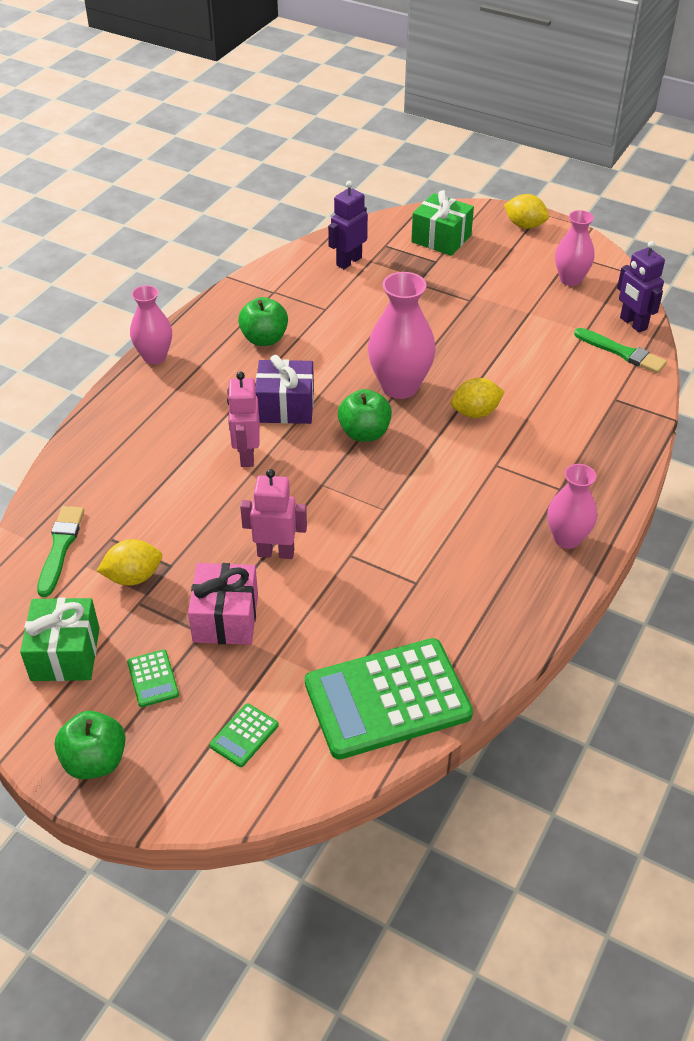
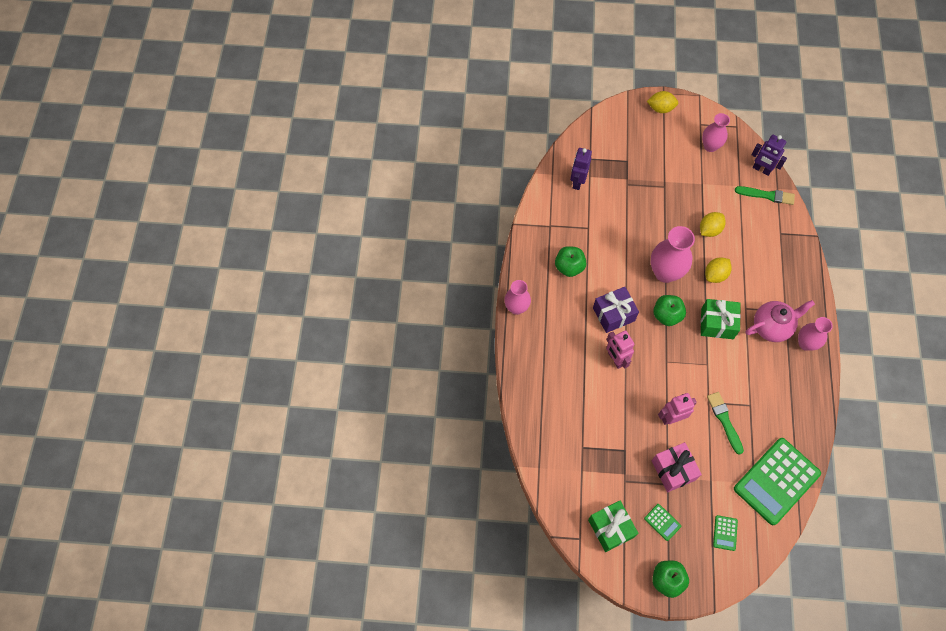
camera: 25 degrees left, 20 degrees up
green brush [37,506,84,597] -> green brush moved to [707,392,744,455]
yellow lemon [97,539,162,586] -> yellow lemon moved to [700,212,726,237]
green gift [411,190,474,256] -> green gift moved to [701,299,741,339]
none -> pink teapot [746,300,815,342]

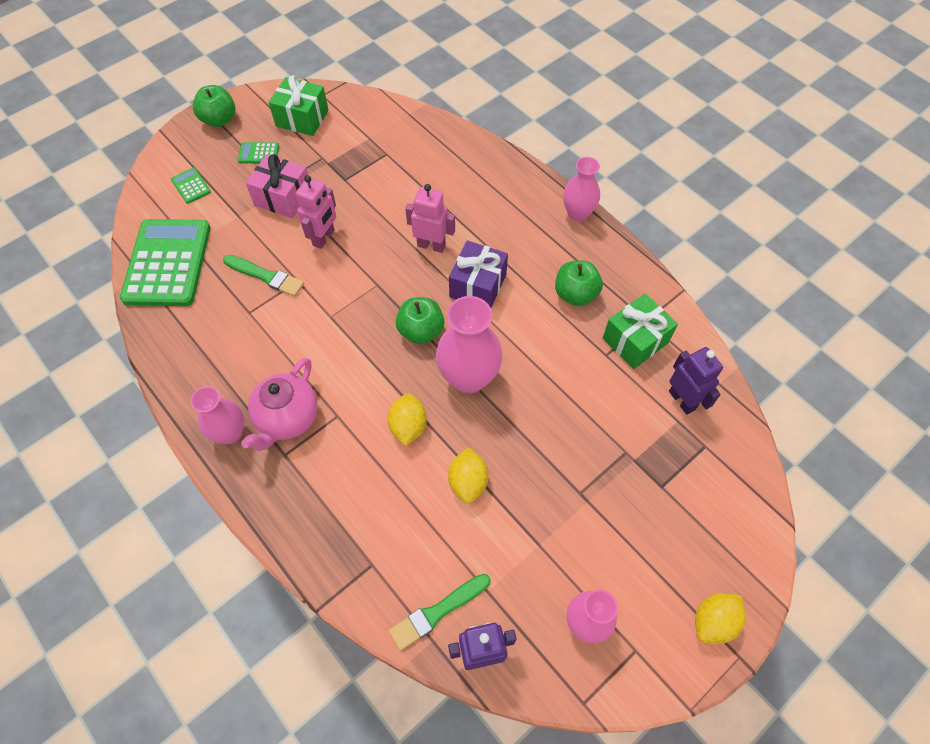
camera: 135 degrees right, 5 degrees down
green gift [701,299,741,339] -> green gift moved to [603,294,678,369]

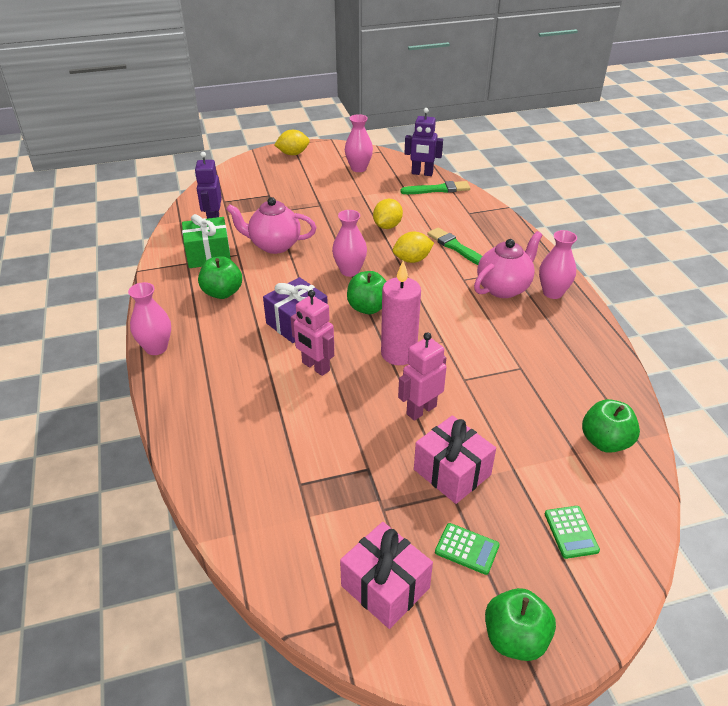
camera: 155 degrees left, 20 degrees down
green calculator [120,219,210,306] -> green apple [582,399,640,453]
green brush [223,255,304,297] -> green brush moved to [427,227,482,265]
green gift [269,75,329,136] -> pink gift [340,522,433,629]
yellow lemon [388,394,427,446] -> yellow lemon turned 45 degrees clockwise [393,232,434,263]
pink vase [436,296,502,394] -> pink vase [332,210,367,277], size x0.65
none -> pink teapot [226,197,317,254]
none -> pink candle [381,261,421,365]

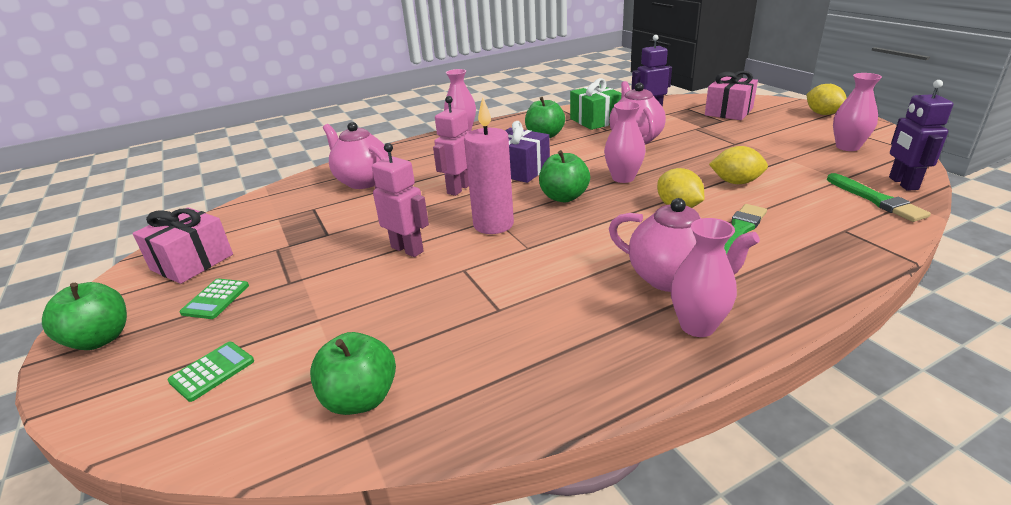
camera: 80 degrees right, 10 degrees down
pink gift [414,415,496,504] -> pink gift moved to [705,71,758,120]
green calculator [545,506,600,559] -> green calculator turned 150 degrees clockwise [168,342,254,402]
none -> pink teapot [323,122,389,189]

